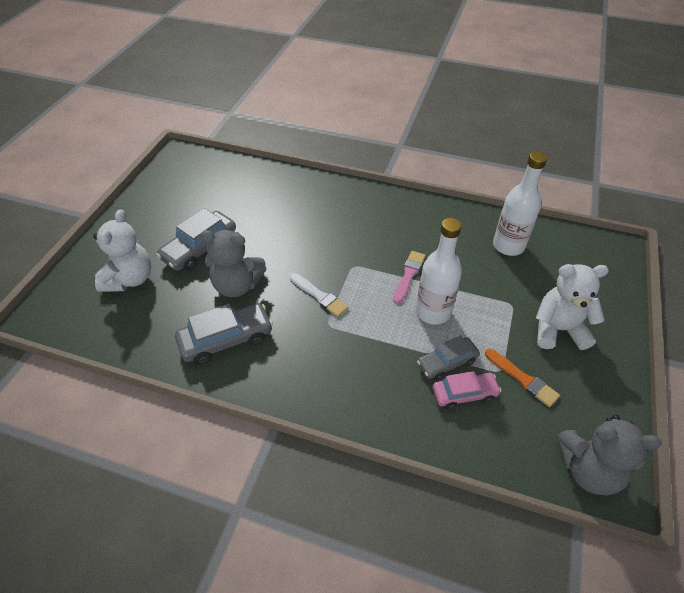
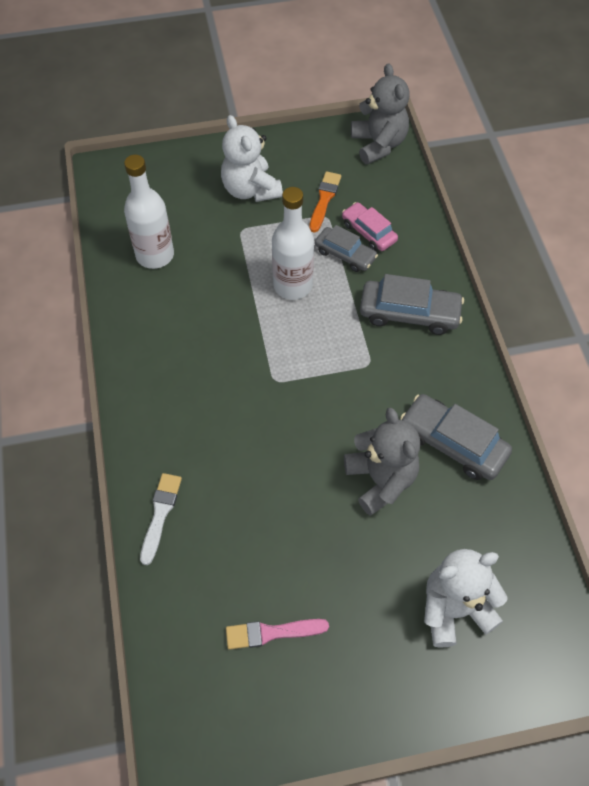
camera: 120 degrees left, 10 degrees up
grey car [156,208,236,271] -> grey car moved to [360,274,464,335]
white brush [290,273,348,317] -> white brush moved to [140,473,182,565]
pink brush [393,251,425,304] -> pink brush moved to [226,619,329,650]

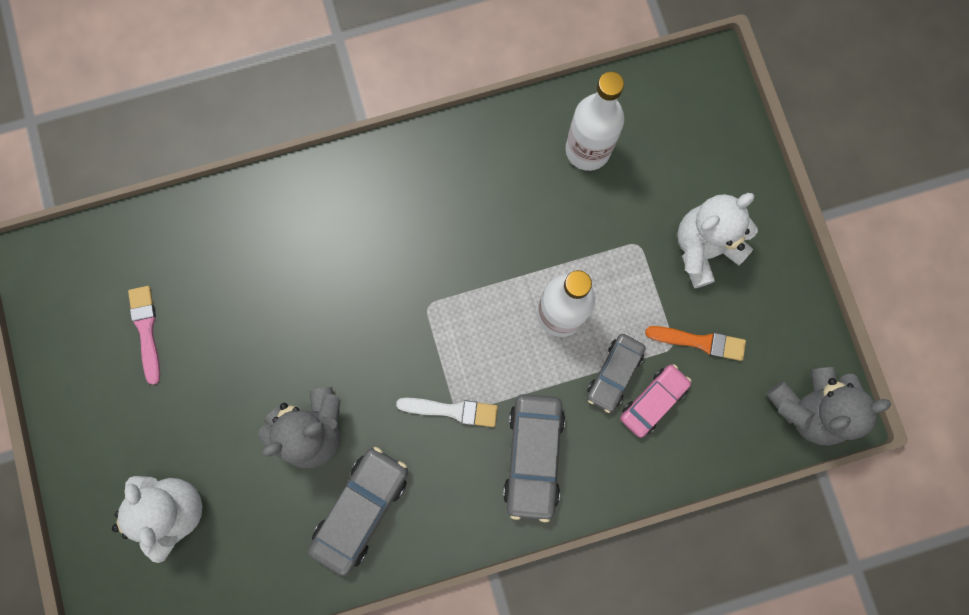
camera: 85 degrees right, 20 degrees up
white brush [140,473,182,565] -> white brush moved to [396,398,498,427]

